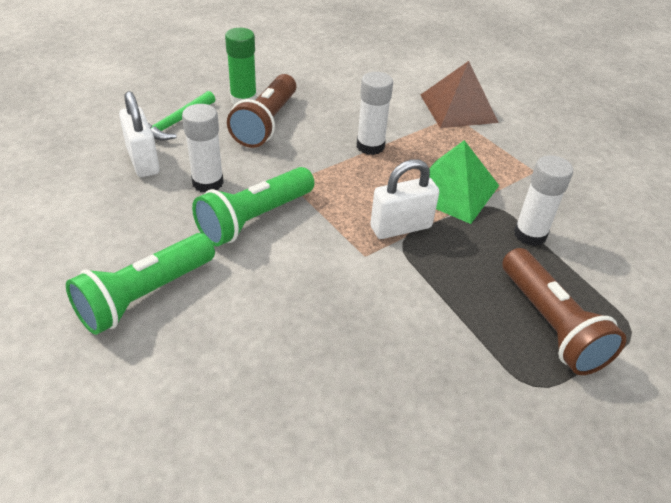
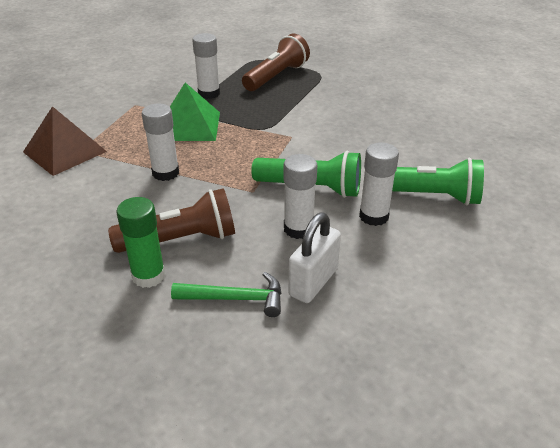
camera: 120 degrees left, 5 degrees down
white padlock [370,159,439,239] -> none
none -> white glue stick [359,143,399,226]

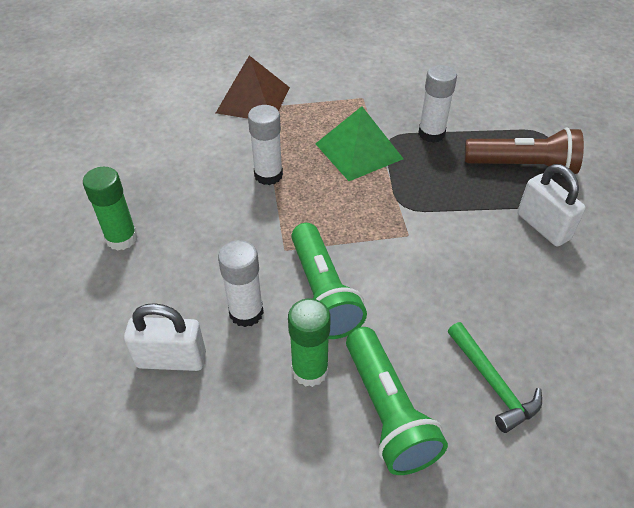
camera: 60 degrees right, 10 degrees up
brown flashlight [108,188,235,253] -> none
green hammer [171,272,281,317] -> green hammer moved to [448,322,542,433]
white glue stick [359,143,399,226] -> green glue stick [288,298,331,387]
none -> white padlock [517,164,586,246]

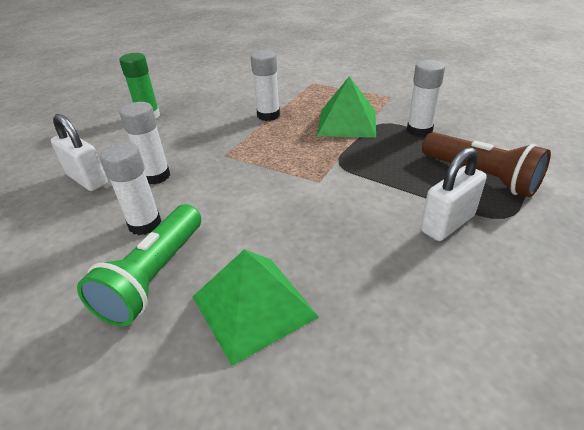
camera: 40 degrees right, 10 degrees down
brown pyramid [216,55,290,119] -> none
green glue stick [288,298,331,387] -> white glue stick [100,142,161,235]
green flashlight [291,223,367,339] -> none
green hammer [448,322,542,433] -> green pyramid [193,249,319,366]
white padlock [517,164,586,246] -> white padlock turned 45 degrees clockwise [421,147,487,241]

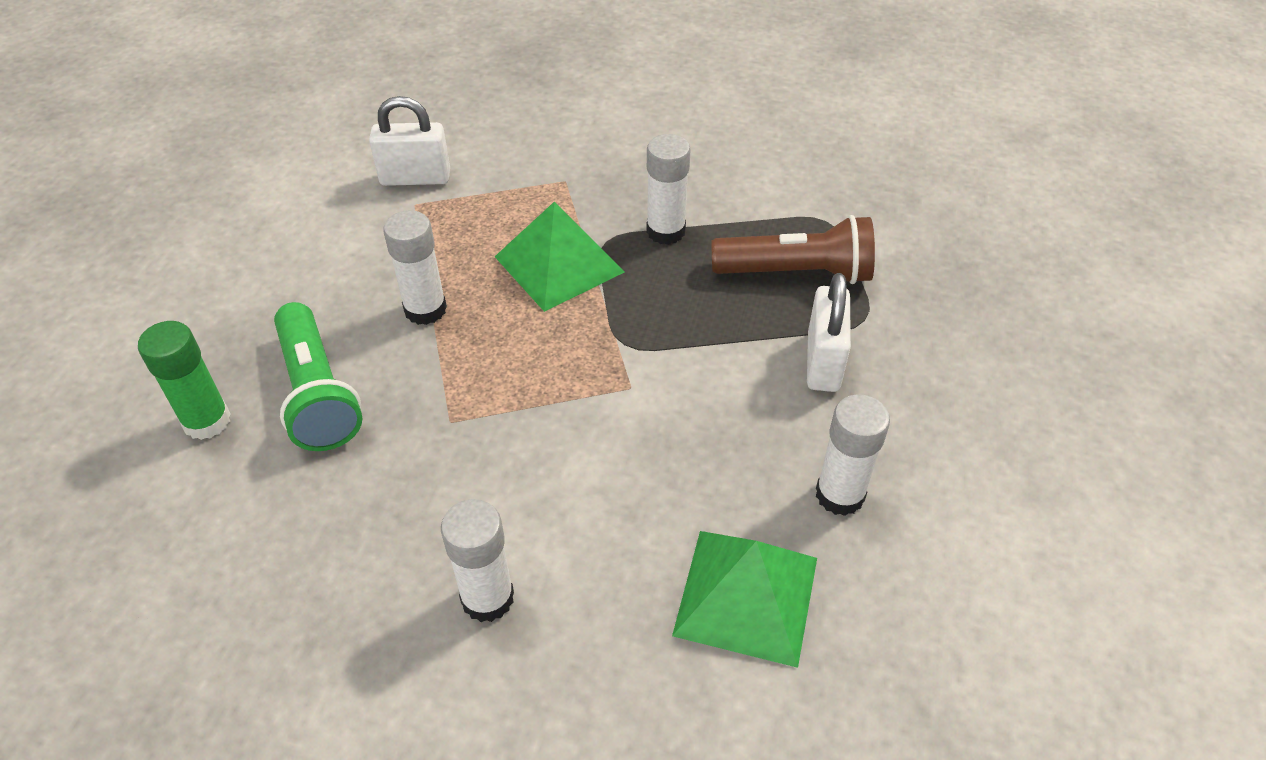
camera: 45 degrees left, 10 degrees up
white padlock [51,114,108,191] -> white padlock moved to [369,96,450,186]
green flashlight [77,204,201,327] -> green flashlight moved to [274,302,363,451]
white glue stick [120,102,170,184] -> white glue stick moved to [816,394,890,516]

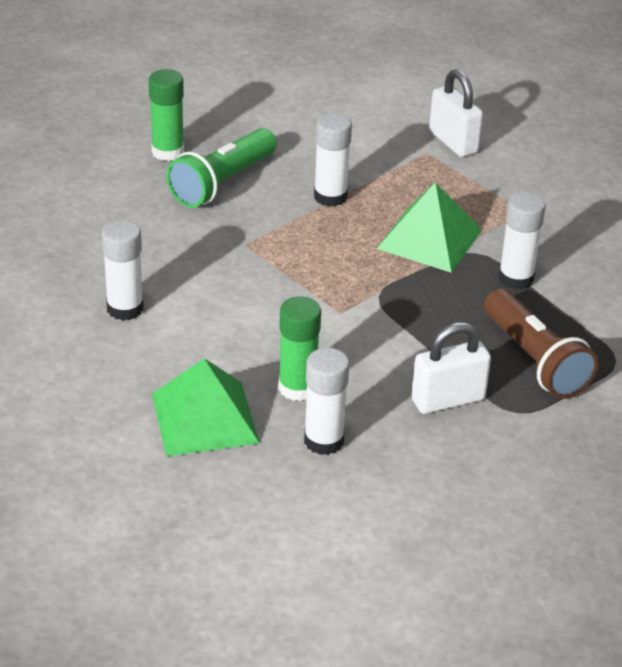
camera: 60 degrees right, 10 degrees down
none -> green glue stick [278,296,321,401]

